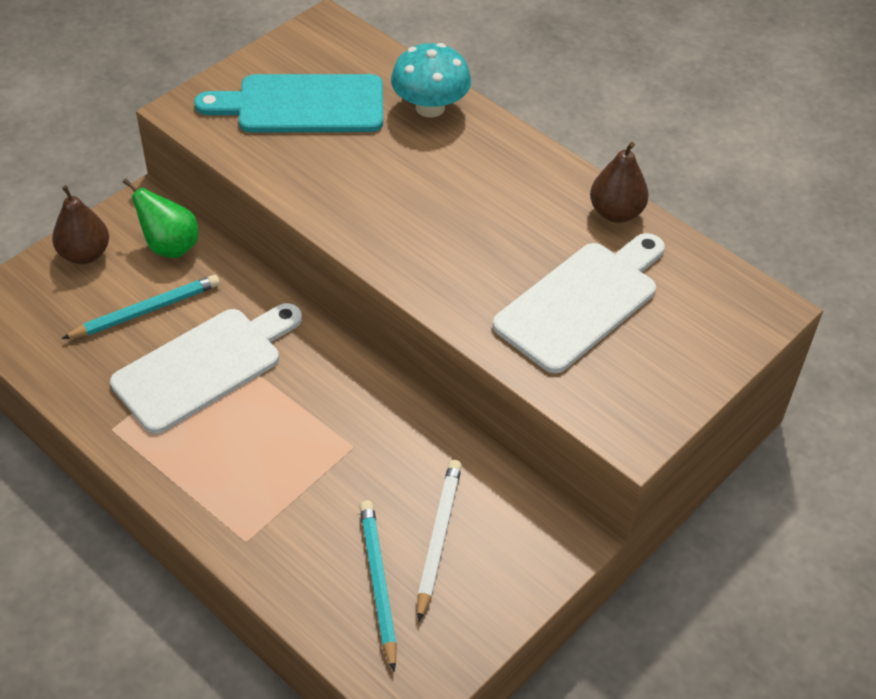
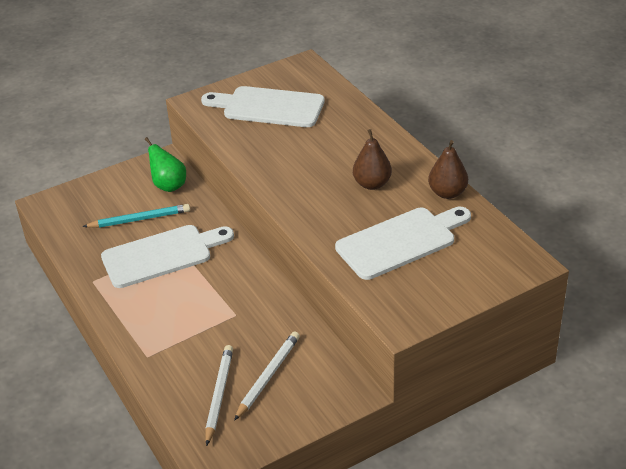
camera: 20 degrees right, 10 degrees down
brown pear [52,185,109,264] -> brown pear moved to [353,129,392,190]
turquoise cutting board [194,74,383,133] -> white cutting board [201,86,325,127]
turquoise pencil [359,501,397,672] -> white pencil [205,345,233,446]
turquoise mushroom [391,43,471,118] -> none

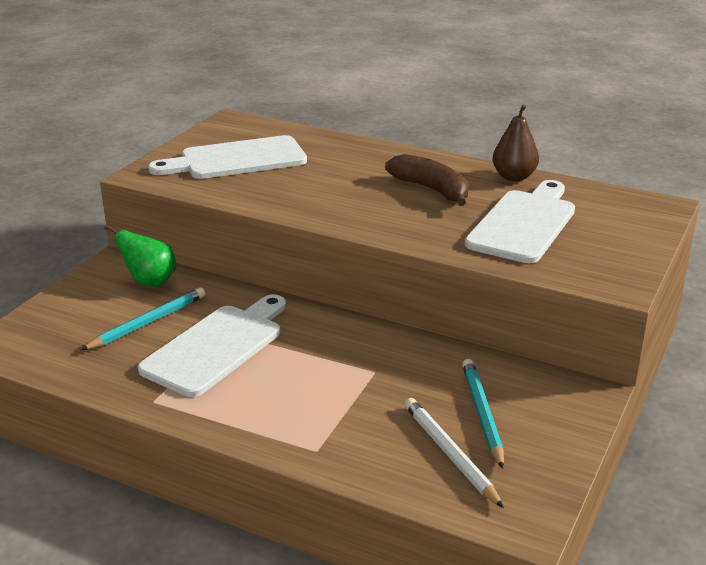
camera: 35 degrees left, 10 degrees down
white pencil [234,331,300,421] -> turquoise pencil [462,359,504,469]
brown pear [353,129,392,190] -> brown banana [385,154,468,206]

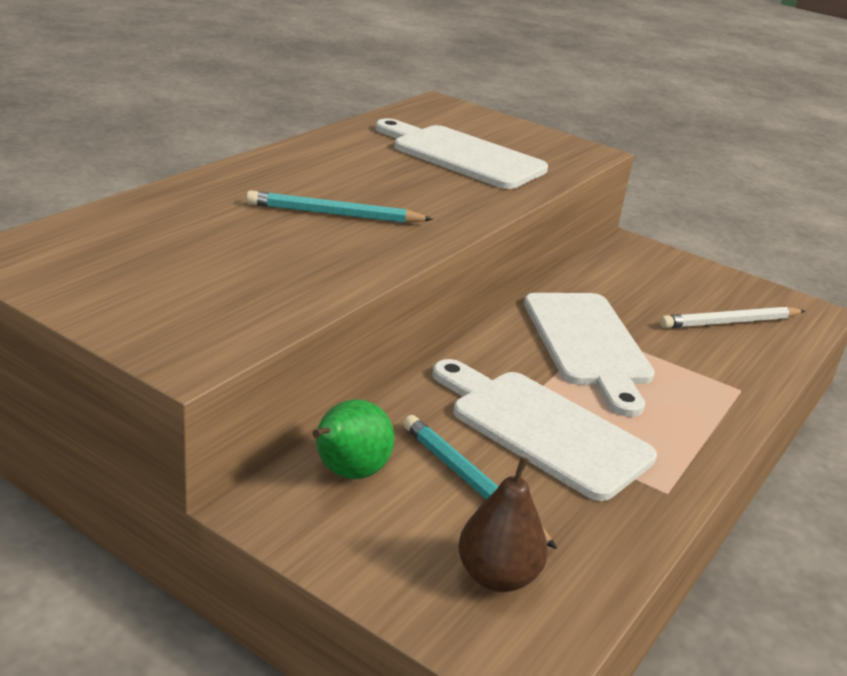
camera: 85 degrees left, 0 degrees up
white cutting board [148,135,307,179] -> white cutting board moved to [524,293,655,417]
brown banana [385,154,468,206] -> none
turquoise pencil [462,359,504,469] -> turquoise pencil moved to [246,190,433,223]
brown pear [493,104,539,181] -> brown pear moved to [458,457,548,592]

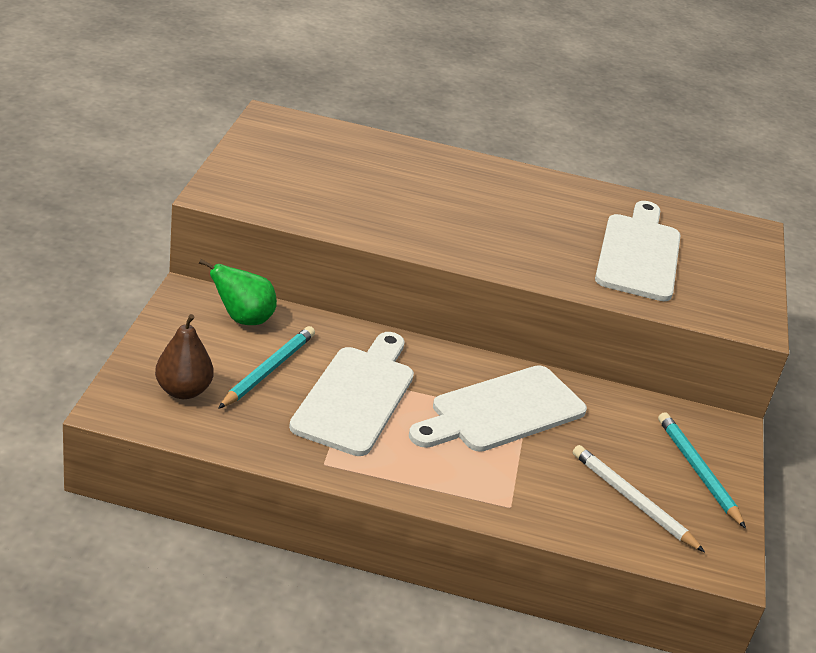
camera: 65 degrees right, 5 degrees up
turquoise pencil [246,190,433,223] -> turquoise pencil moved to [658,412,746,529]

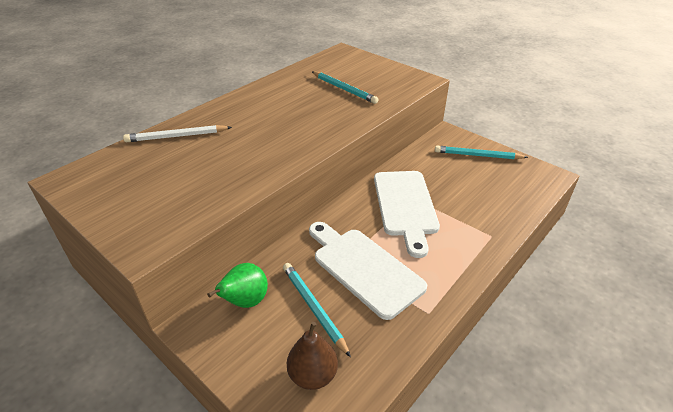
camera: 55 degrees left, 5 degrees up
white pencil [573,445,705,552] -> white pencil moved to [123,125,232,142]
white cutting board [595,201,681,301] -> turquoise pencil [312,71,379,104]

